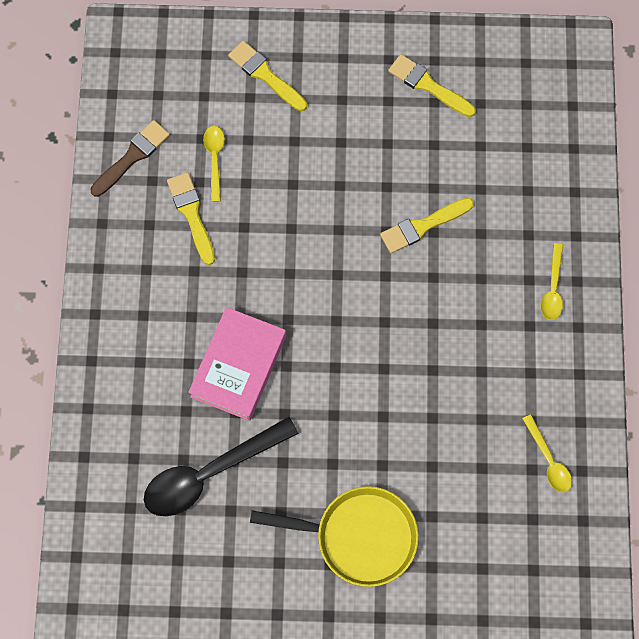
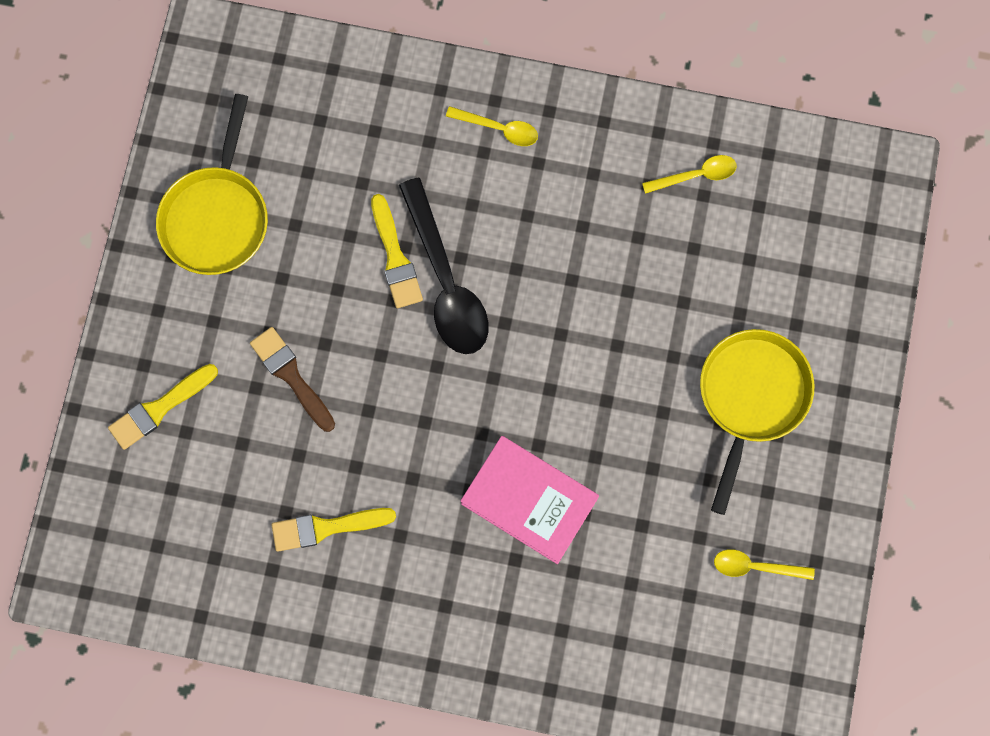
camera: 80 degrees left, 5 degrees up
brown brush [91,120,170,197] -> brown brush moved to [250,327,335,432]
black spoon [144,417,299,516] -> black spoon moved to [399,178,488,354]
yellow spoon [203,126,225,202] -> yellow spoon moved to [714,549,815,580]
yellow brush [388,54,476,117] -> yellow pan [156,94,268,275]

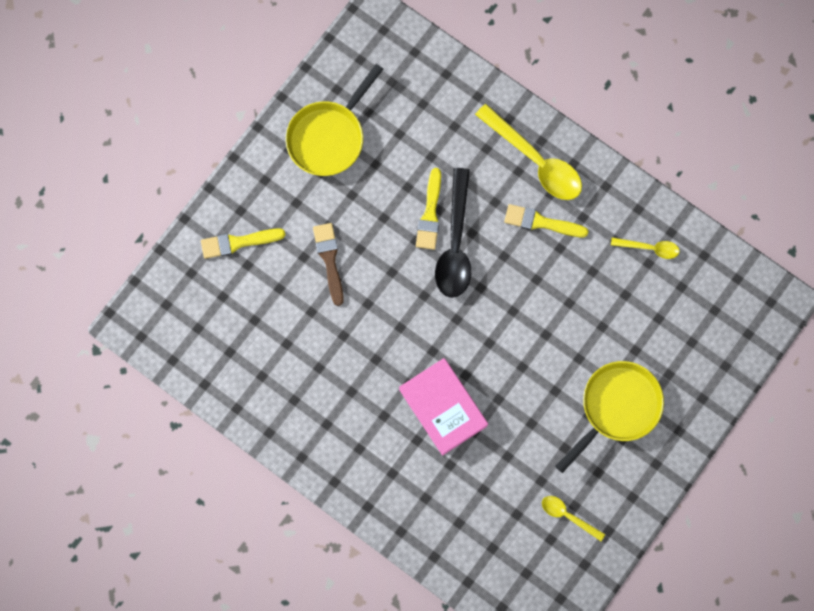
camera: 25 degrees right, 0 degrees up
yellow brush [272,508,396,552] -> yellow brush moved to [504,204,588,237]
yellow spoon [446,106,538,146] -> yellow spoon [475,104,582,200], size x1.97

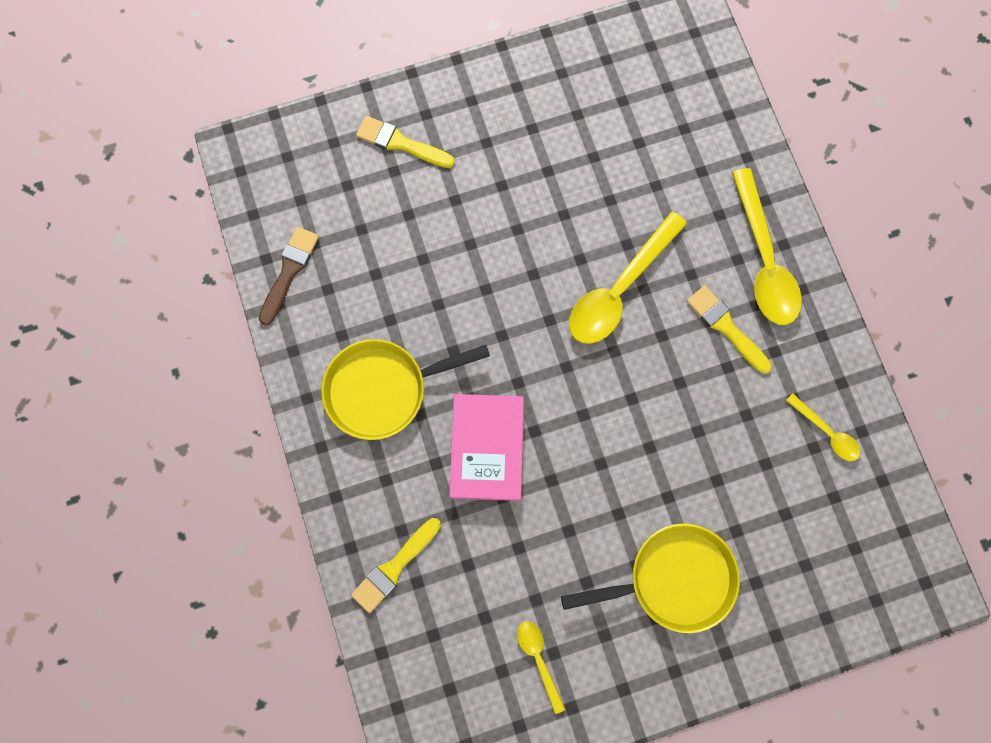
camera: 35 degrees right, 0 degrees up
yellow pan [285,64,383,176] -> yellow pan moved to [321,339,490,440]
brown brush [313,223,344,306] -> brown brush moved to [259,227,319,326]
yellow brush [416,168,441,250] -> yellow brush moved to [351,518,441,613]
black spoon [435,168,471,298] -> yellow spoon [569,212,687,344]

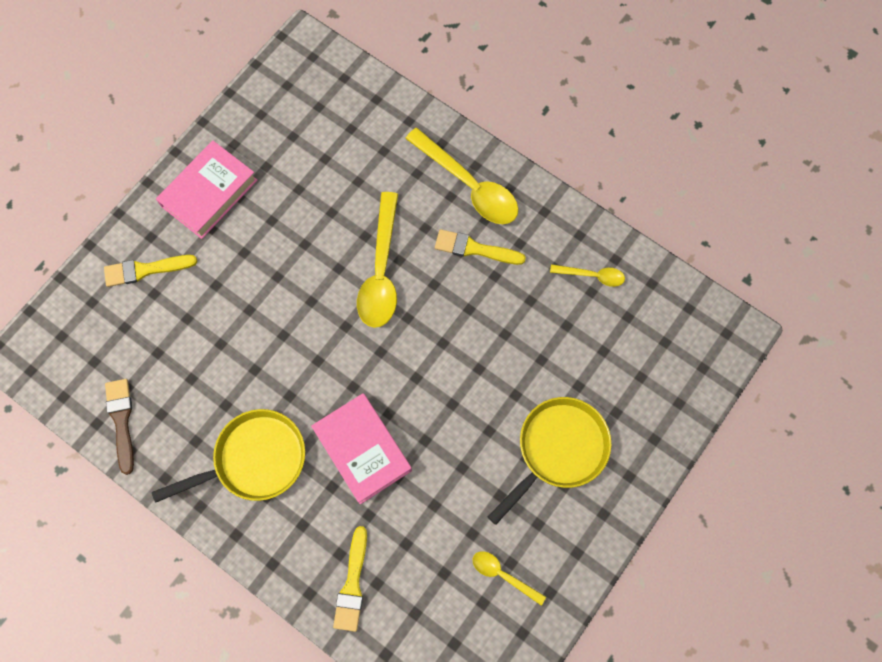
camera: 35 degrees left, 5 degrees down
yellow pan [321,339,490,440] -> yellow pan turned 150 degrees counterclockwise [152,409,305,503]
none -> pink book [156,141,258,239]

